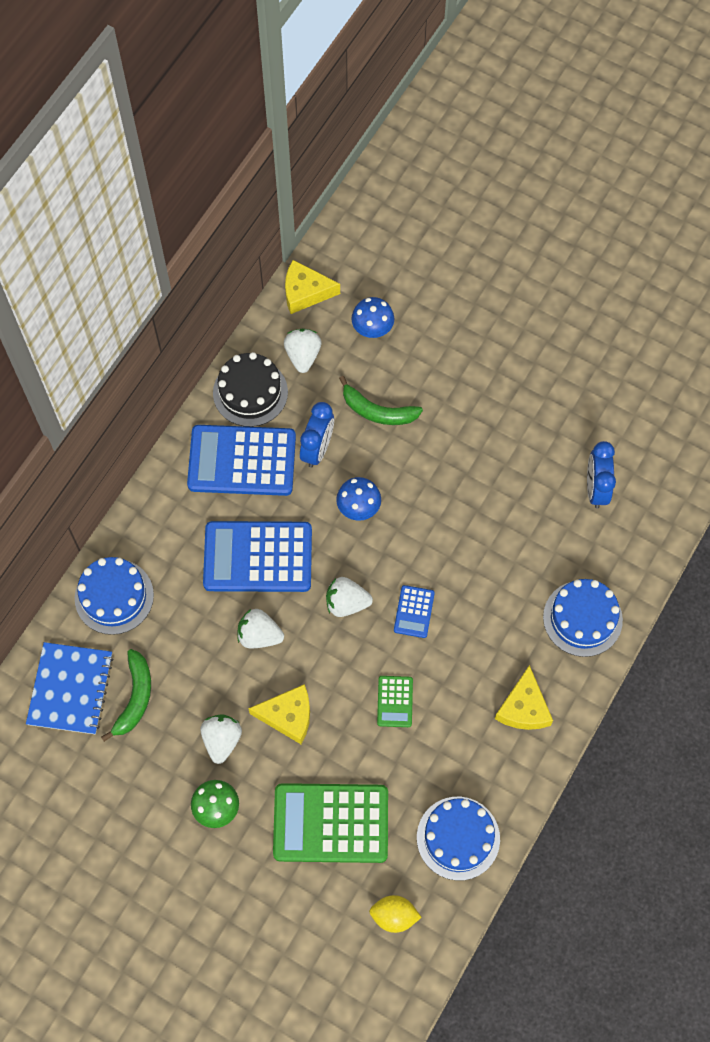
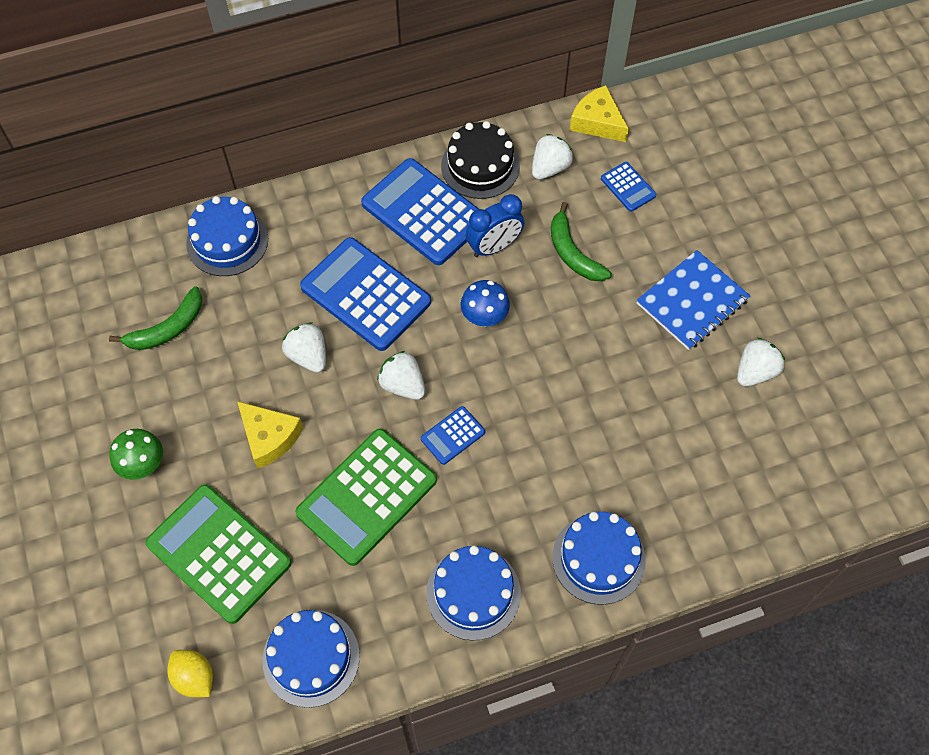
camera: 40 degrees right, 5 degrees down
blue notebook [26,642,114,734] -> blue notebook moved to [636,250,750,350]
white strawberry [200,714,242,764] -> white strawberry moved to [737,338,785,387]
blue mushroom [351,297,394,338] -> blue calculator [601,162,656,212]
green calculator [377,676,413,727] -> green calculator [295,429,437,566], size x2.16
yellow cheese [495,665,553,730] -> blue cake [426,545,521,641]
blue clock [587,441,616,508] -> none

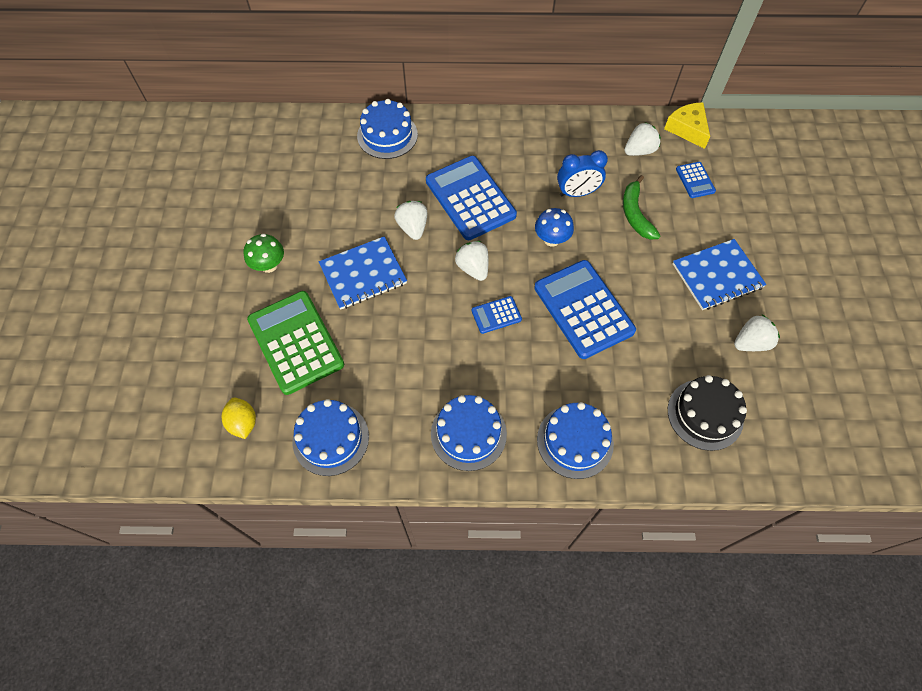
camera: 20 degrees right, 0 degrees up
green banana [109,286,202,350] -> none
yellow cheese [237,401,303,469] -> blue notebook [319,236,407,310]
green calculator [295,429,437,566] -> none
blue calculator [361,158,479,265] -> blue calculator moved to [534,260,636,359]
black cake [441,121,520,199] -> black cake moved to [668,375,747,451]

